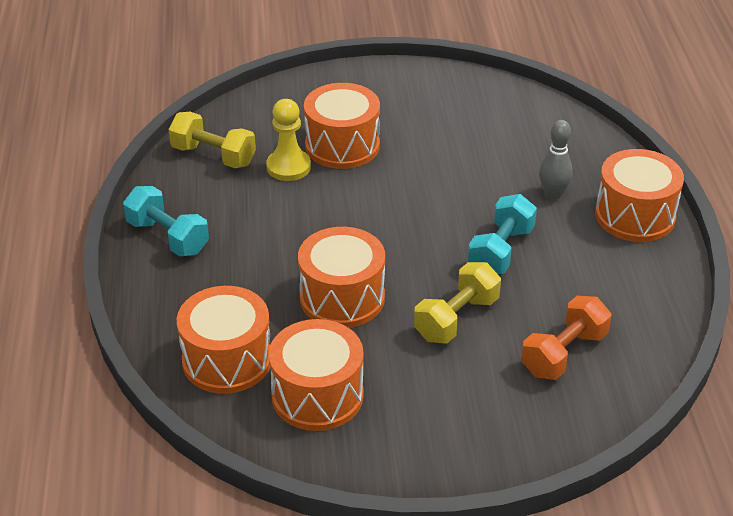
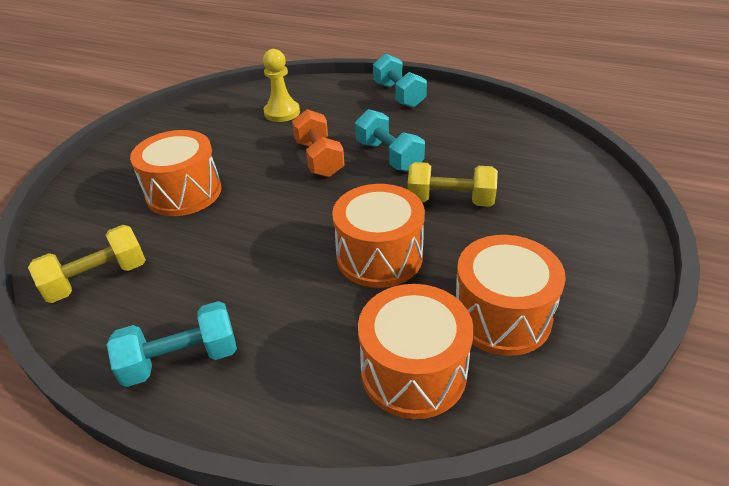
camera: 60 degrees left, 0 degrees up
yellow pawn [266,99,311,181] -> yellow pawn moved to [263,49,300,122]
yellow dumbbell [414,262,501,343] -> yellow dumbbell turned 60 degrees counterclockwise [407,162,498,207]
orange dumbbell [521,296,612,380] -> orange dumbbell moved to [292,110,345,177]
grey bowling pin [539,120,573,200] -> none
orange drum [595,149,684,242] -> turquoise dumbbell [373,54,427,108]

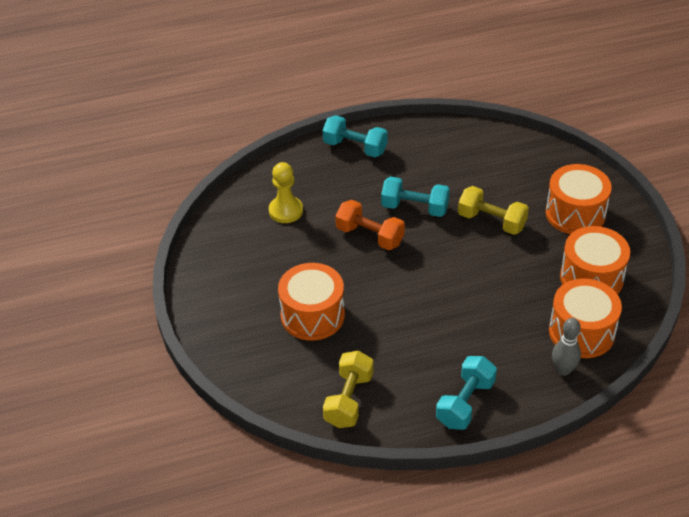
camera: 40 degrees left, 5 degrees up
orange drum [332,184,425,288] -> orange drum moved to [546,164,612,234]
yellow dumbbell [407,162,498,207] -> yellow dumbbell turned 60 degrees clockwise [458,186,529,235]
none -> grey bowling pin [552,318,581,376]

